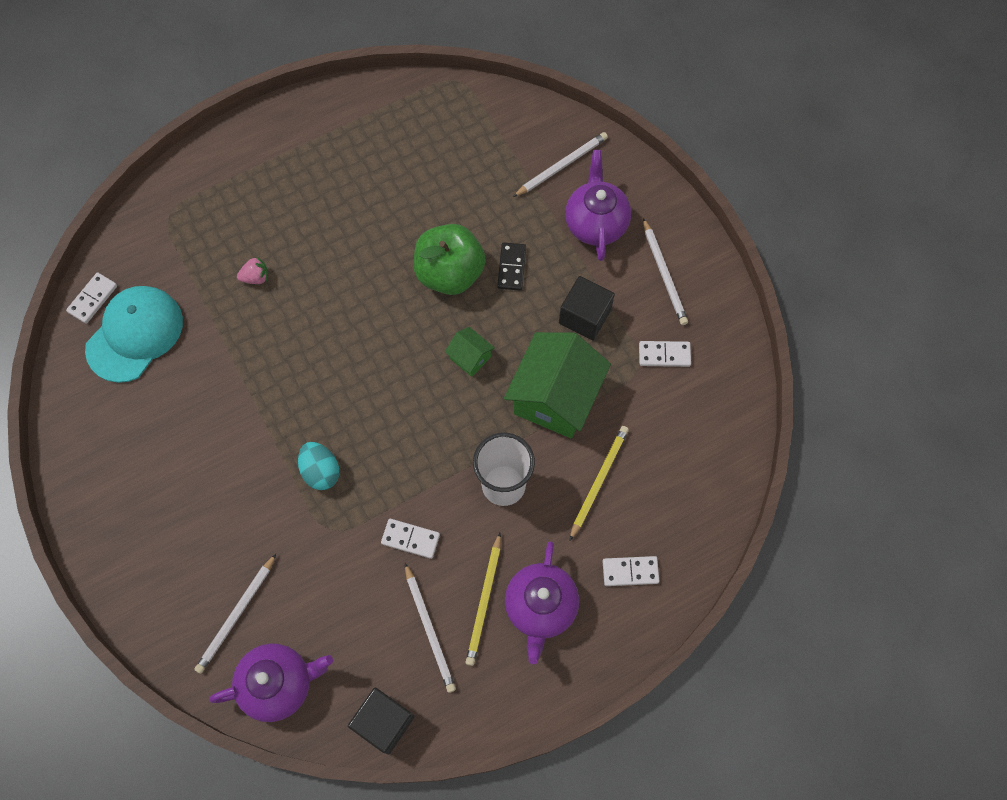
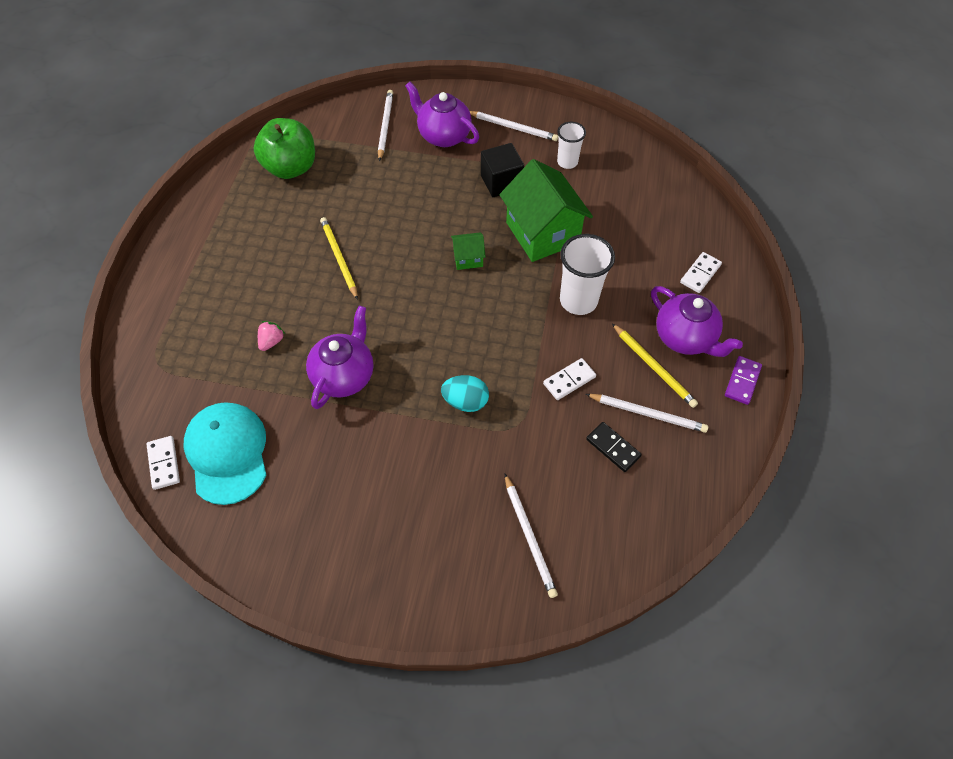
camera: 50 degrees left, 10 degrees down
purple teapot [210,643,333,722] -> purple teapot moved to [306,306,374,409]
black cube [348,687,415,755] -> none
green apple [414,224,486,295] -> green apple moved to [254,118,315,179]
black domino [497,242,526,291] -> black domino moved to [586,422,642,472]
yellow pencil [570,426,629,540] -> yellow pencil moved to [320,217,358,300]
white domino [639,341,691,367] -> white cup [557,122,586,169]
none -> purple domino [725,356,762,405]

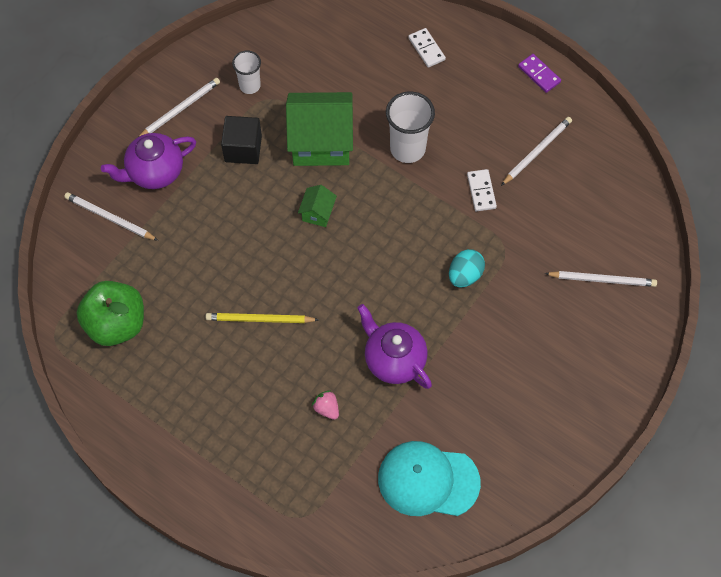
camera: 65 degrees left, 5 degrees up
white domino [146,436,180,490] -> none
black domino [586,422,642,472] -> none
yellow pencil [612,323,698,408] -> none
purple teapot [651,286,743,357] -> none

